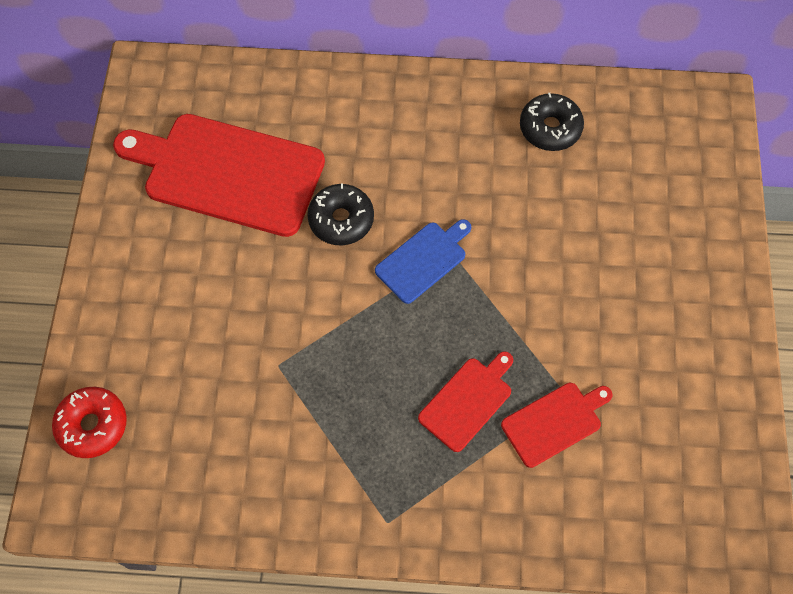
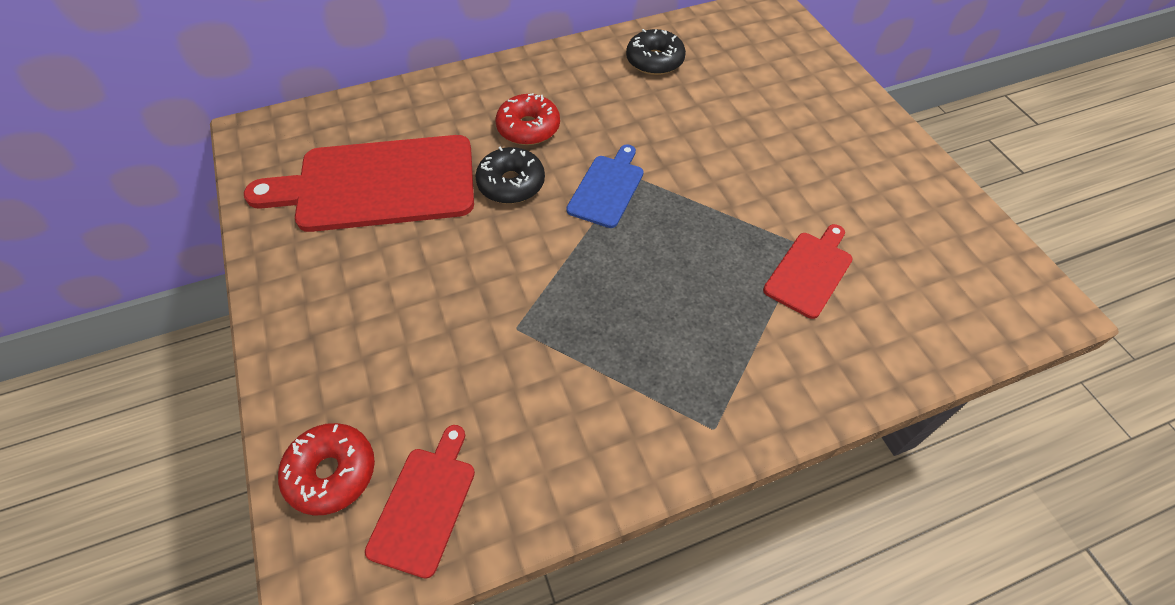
camera: 25 degrees left, 10 degrees down
red cutting board [418,351,513,452] -> red cutting board moved to [365,425,475,579]
none -> red donut [496,93,560,145]

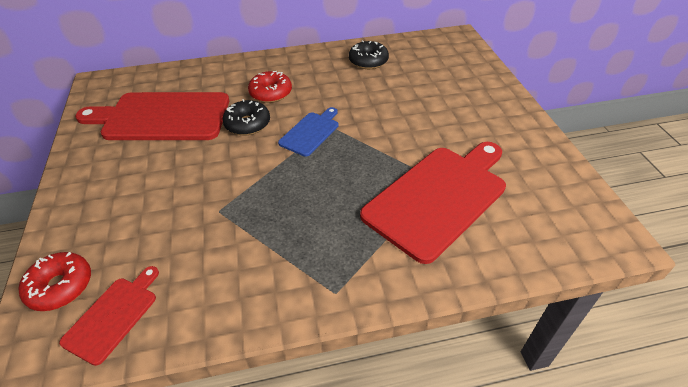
camera: 10 degrees right, 10 degrees down
red cutting board [763,224,853,319] -> red cutting board [360,142,506,264], size x2.02

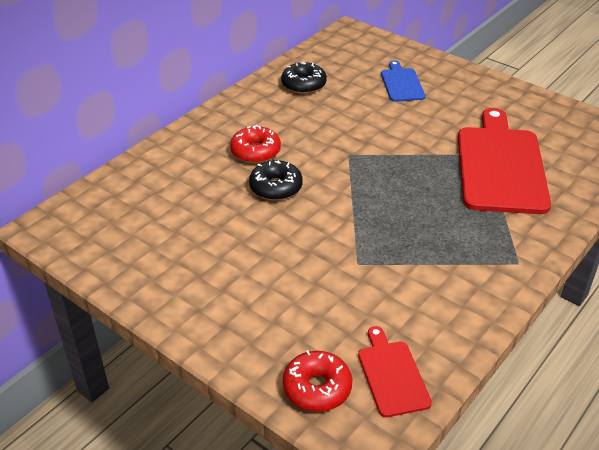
camera: 40 degrees left, 5 degrees down
red cutting board [75,92,229,140] -> none
blue cutting board [278,107,338,157] -> blue cutting board moved to [381,60,426,102]

